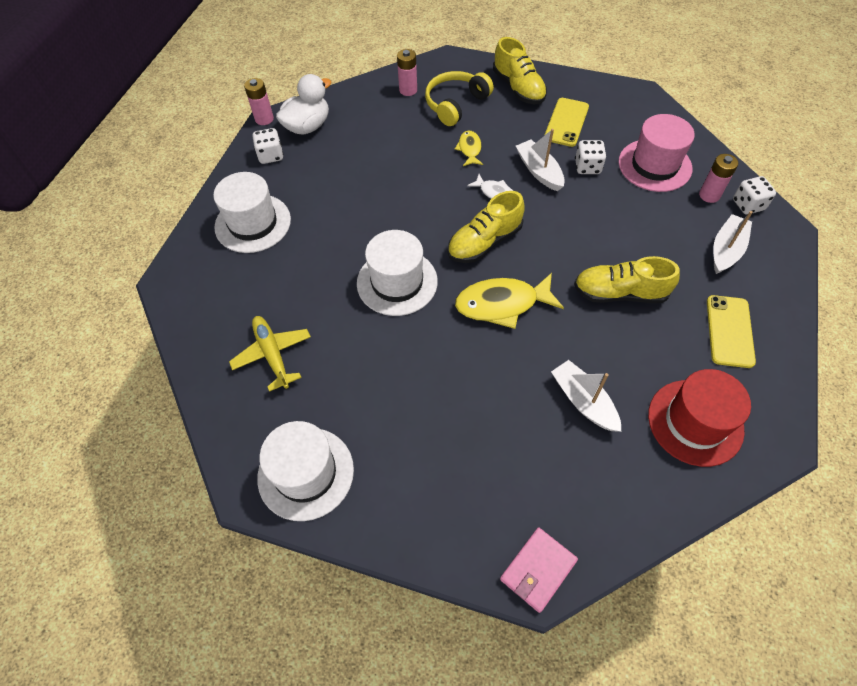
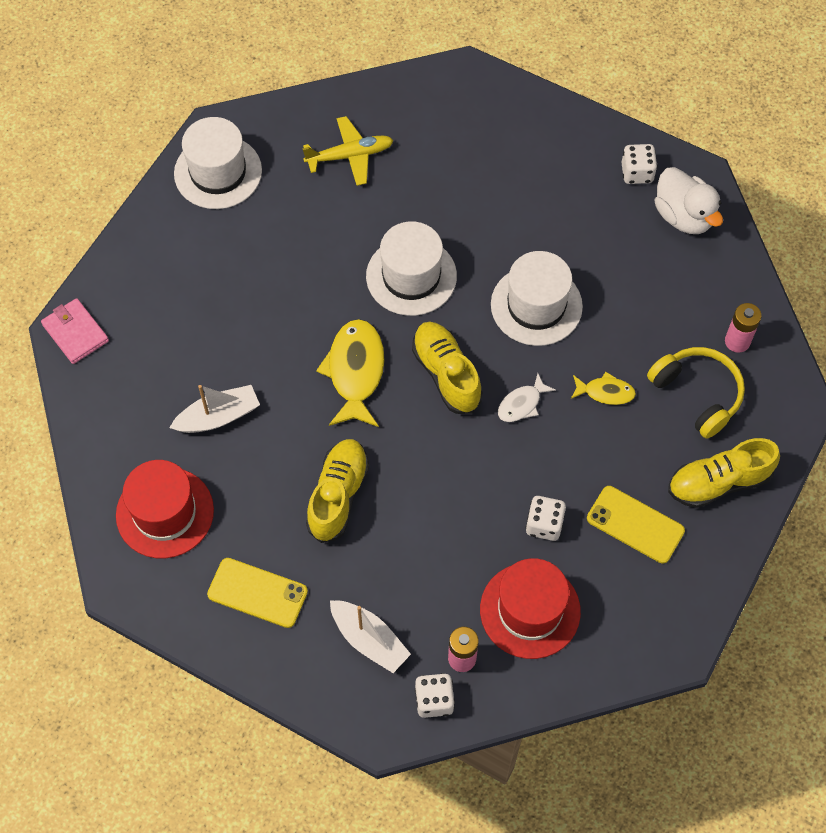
camera: 100 degrees right, 5 degrees up
white hat [213,172,291,253] -> white hat moved to [491,251,583,346]
pink battery [244,78,274,125] -> none
white boat [516,129,565,191] -> none
pink hat [618,114,695,192] -> red hat [480,558,581,659]

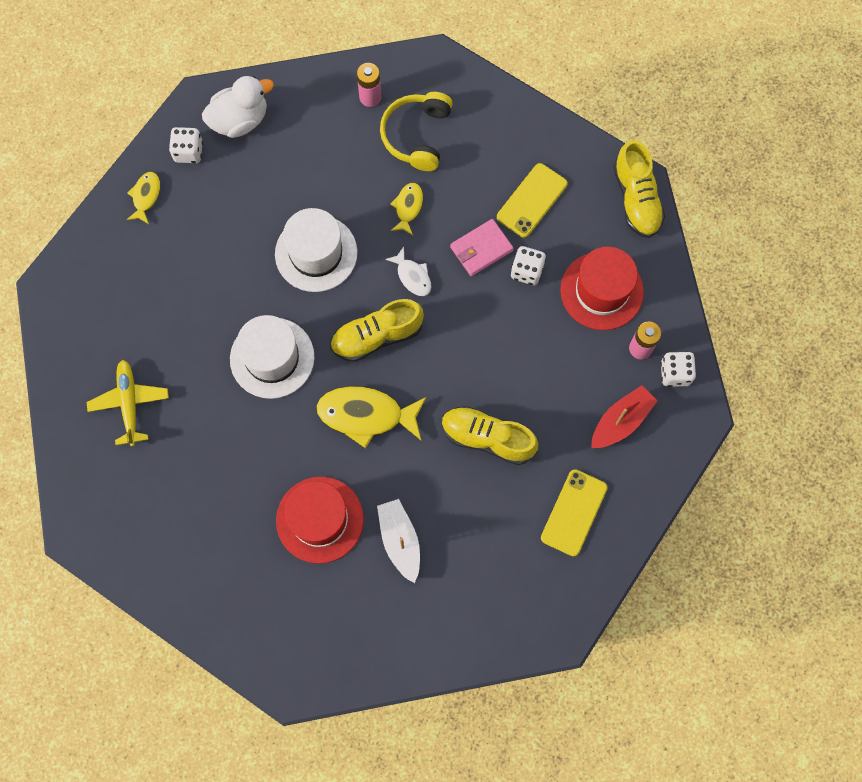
camera: 85 degrees left, 10 degrees up
pink wallet [41,298,109,364] -> pink wallet moved to [450,219,514,276]
red hat [116,460,214,559] -> red hat moved to [276,476,364,564]
white hat [174,117,262,209] -> none
white boat [330,601,411,673] -> red boat [591,385,658,448]
yellow headphones [647,347,745,439] -> yellow headphones turned 45 degrees counterclockwise [380,92,453,171]
yellow shoe [668,438,780,508] -> yellow shoe moved to [613,140,665,238]
none -> yellow fish [127,172,160,224]

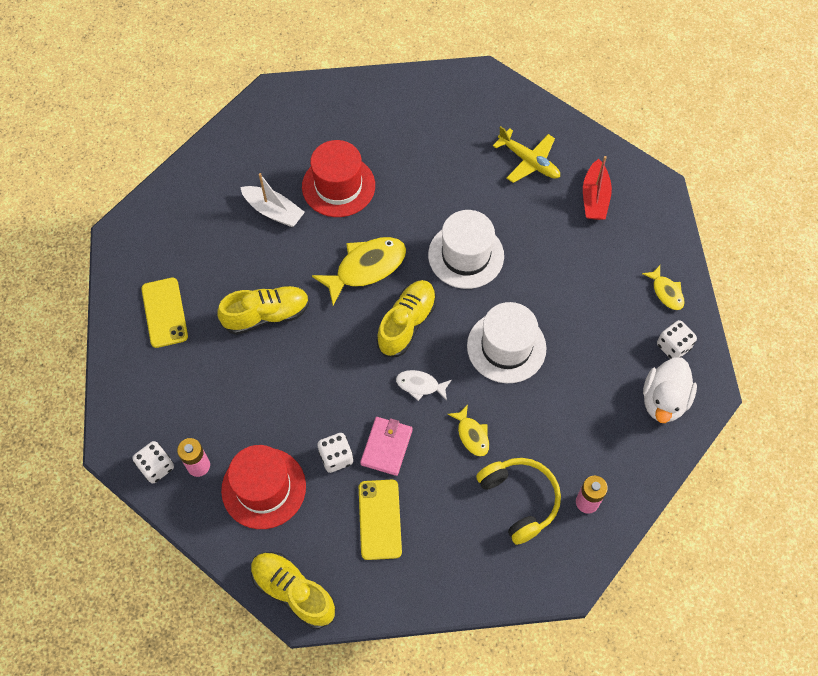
camera: 140 degrees right, 10 degrees down
red boat [591,385,658,448] -> red boat moved to [583,156,612,220]

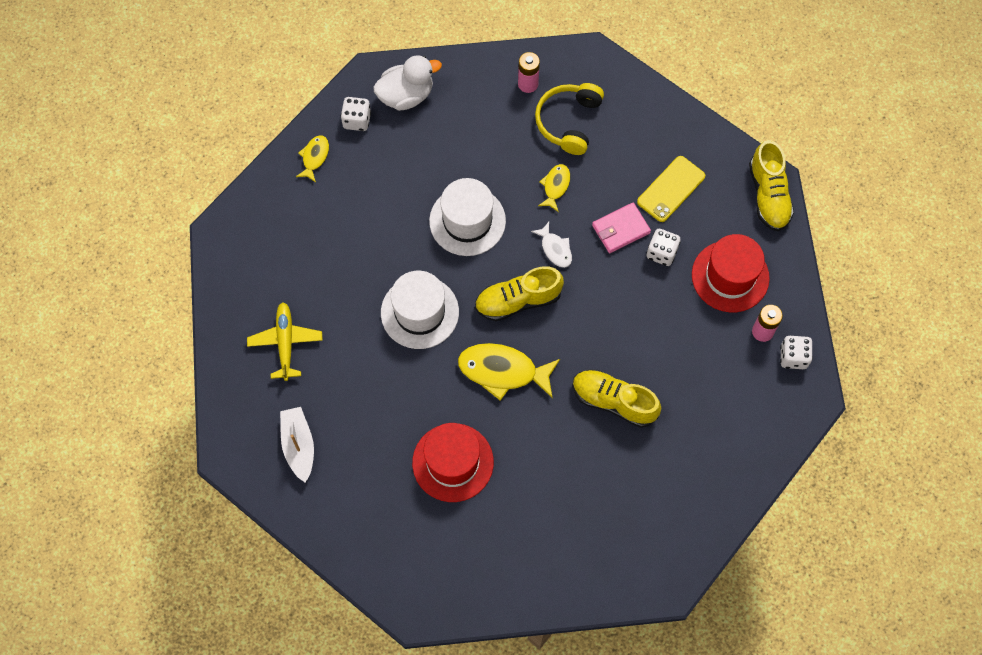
camera: 135 degrees left, 5 degrees up
yellow phone [141,278,188,348] -> none
white boat [240,173,305,227] -> white boat moved to [280,407,314,483]
red boat [583,156,612,220] -> none

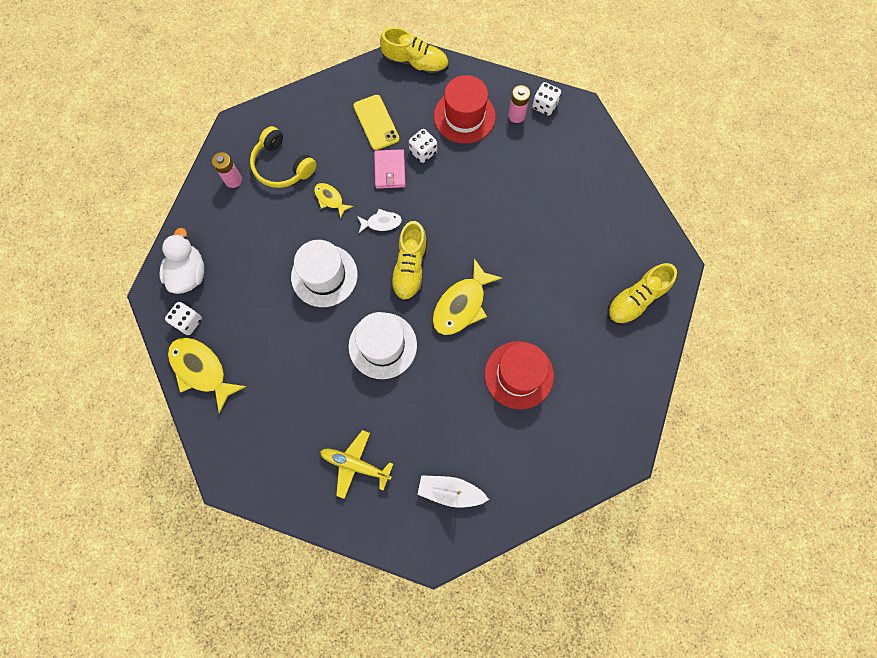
camera: 65 degrees left, 5 degrees up
yellow fish [296,135,329,183] -> yellow fish [168,338,246,414], size x1.86
yellow shoe [573,370,661,428] -> yellow shoe moved to [607,263,677,325]

